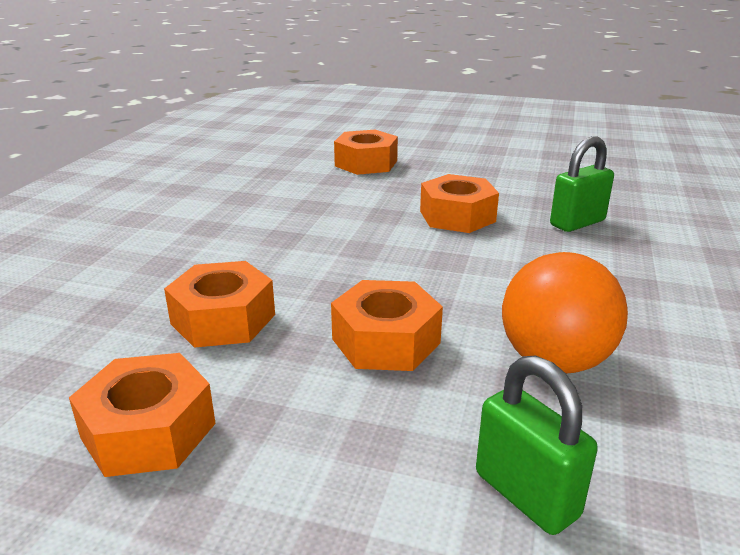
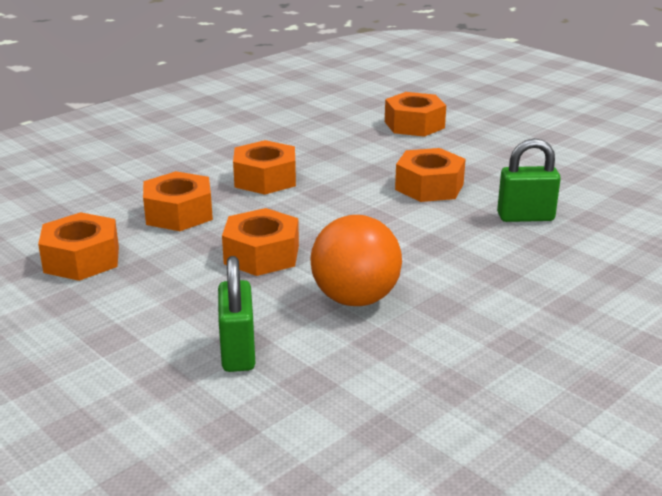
camera: 30 degrees right, 0 degrees up
none -> orange nut [233,140,296,195]

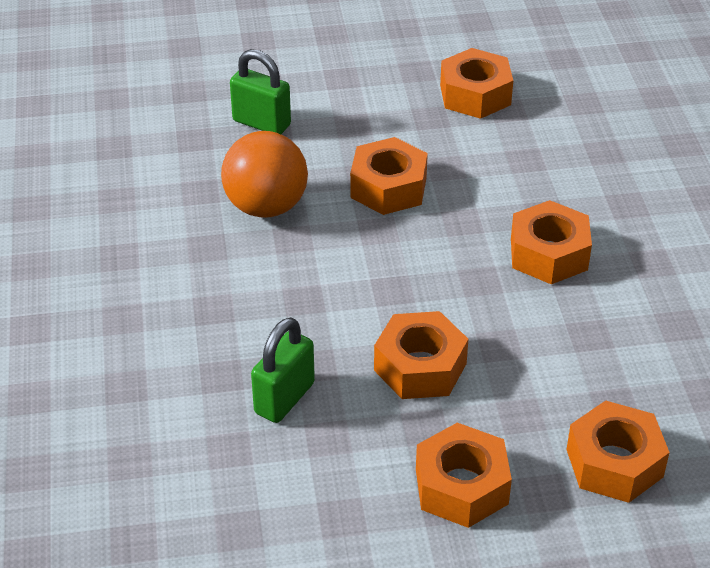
camera: 125 degrees right, 15 degrees up
orange nut [143,171,213,231] -> orange nut moved to [416,423,512,528]

